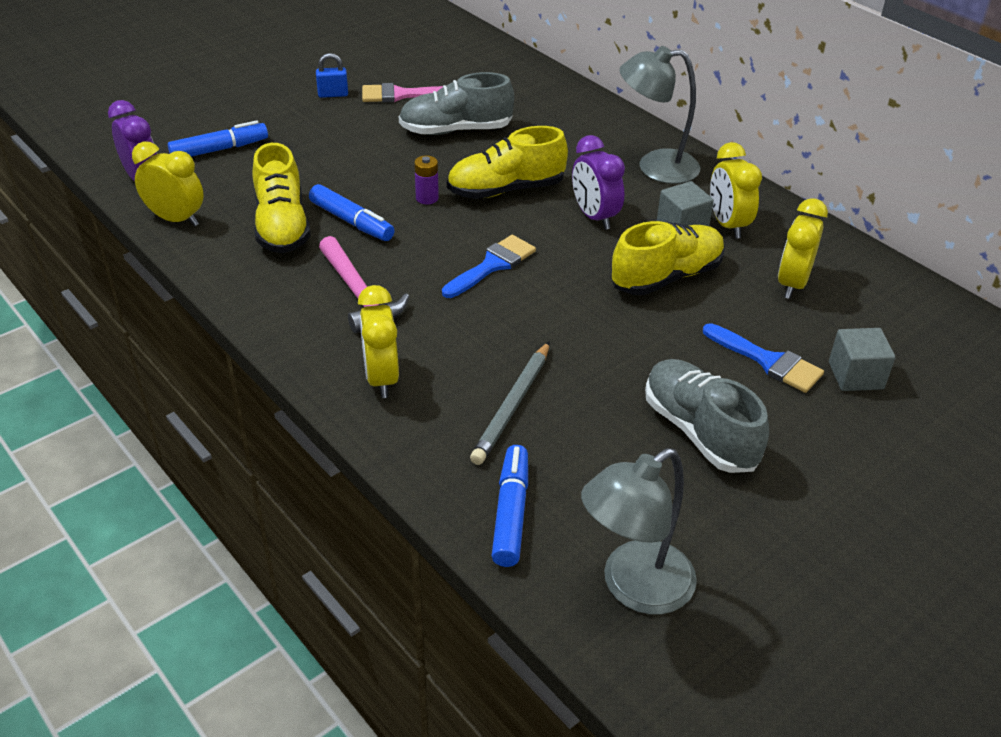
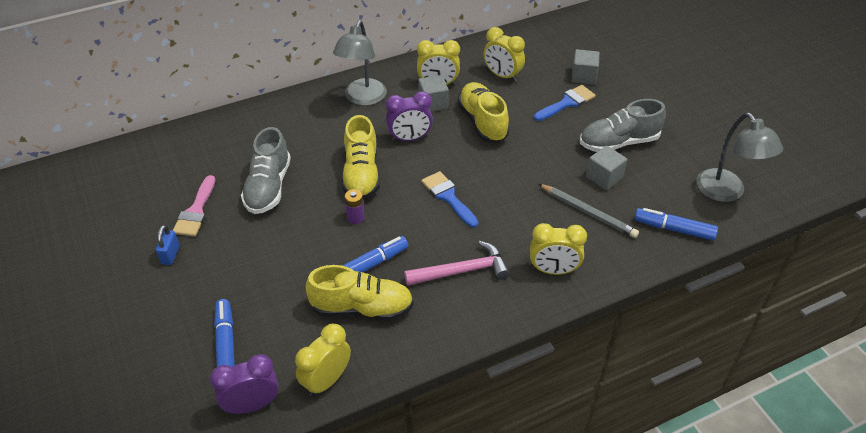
camera: 75 degrees left, 5 degrees up
none -> grey cube [586,146,627,190]

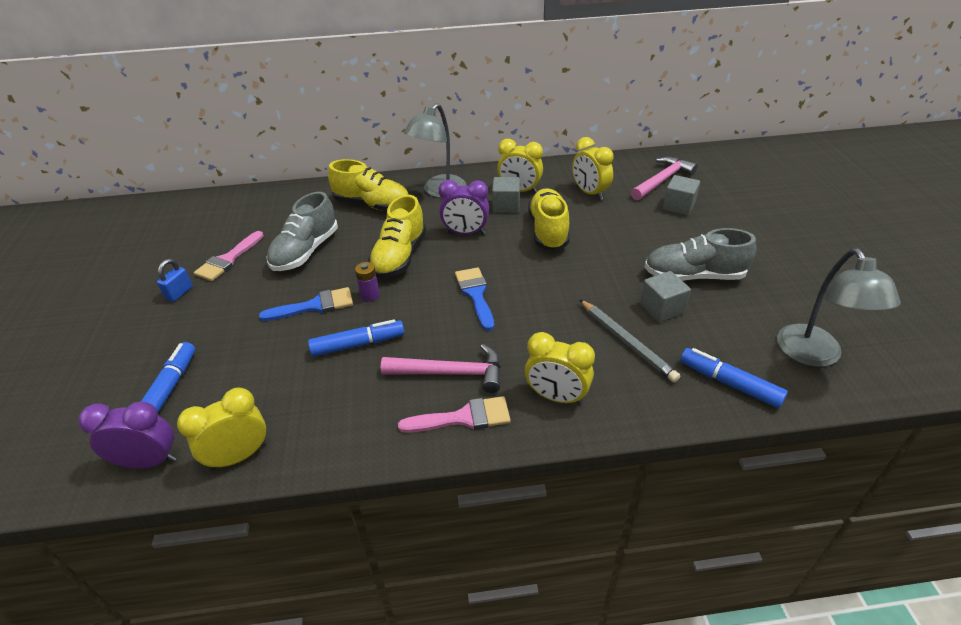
camera: 20 degrees right, 5 degrees down
yellow shoe [305,265,414,321] -> yellow shoe moved to [328,159,409,211]
blue brush [534,85,596,121] -> blue brush moved to [259,287,353,321]
none -> pink brush [398,396,511,433]
none -> pink hammer [631,157,697,200]

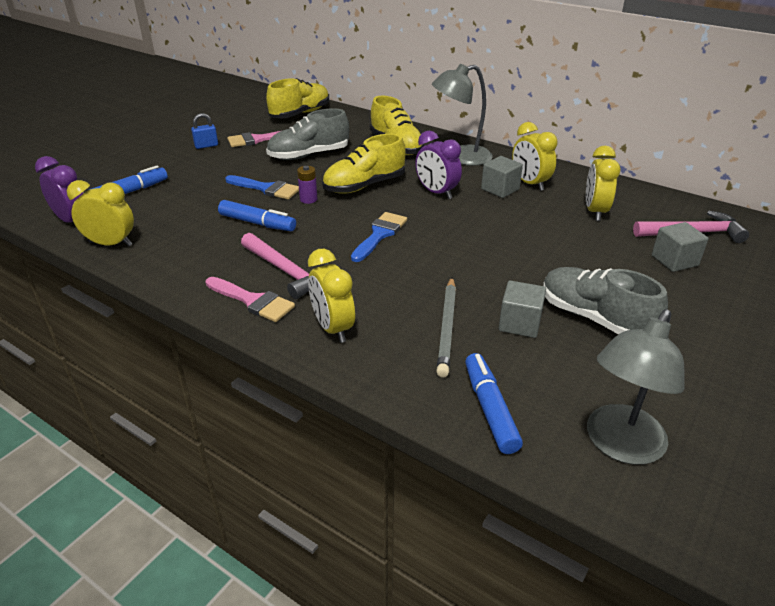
camera: 40 degrees right, 5 degrees down
yellow shoe [528,188,570,251] -> yellow shoe moved to [266,78,329,118]

